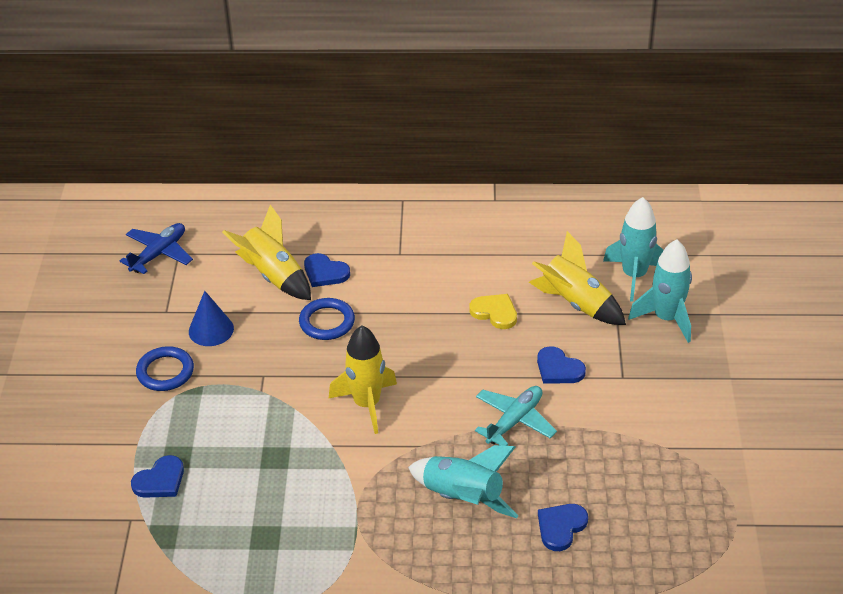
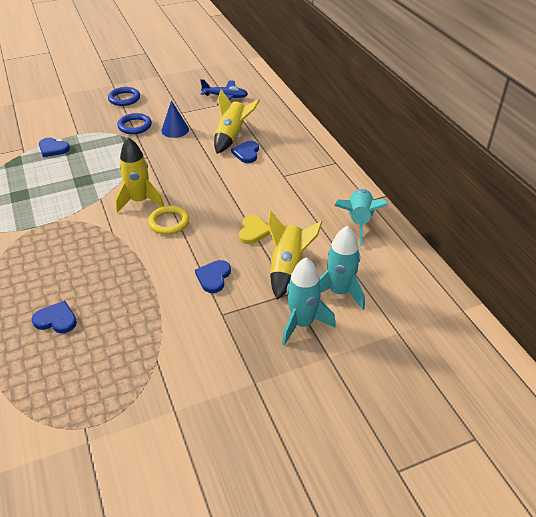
camera: 65 degrees right, 0 degrees up
blue ring [299,298,355,340] -> blue ring moved to [108,87,140,106]
turquoise rocket [408,445,518,518] -> turquoise rocket moved to [334,189,388,246]
turquoise plane [475,386,557,446] -> none
none -> yellow ring [148,205,189,235]

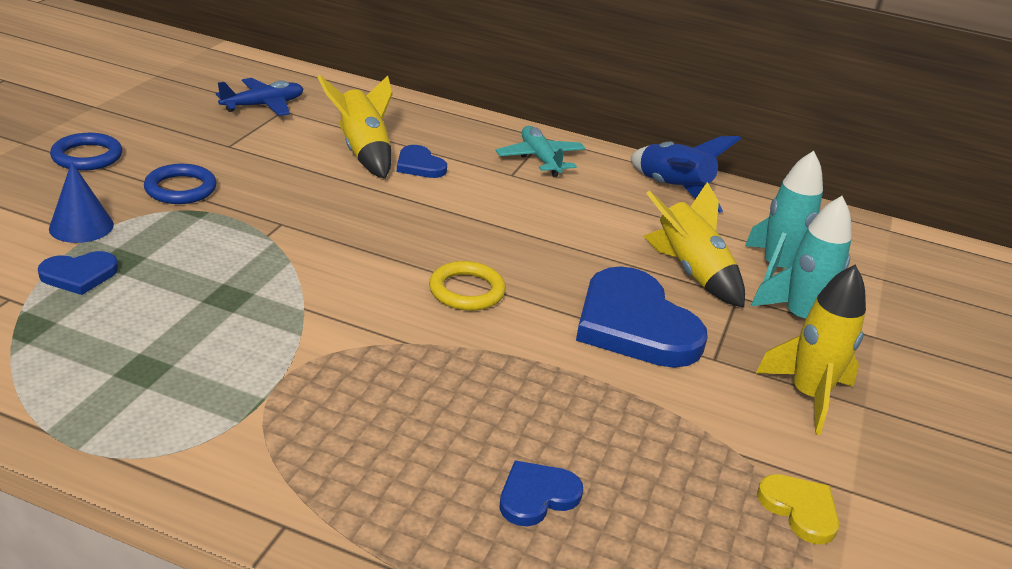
camera: 50 degrees left, 10 degrees down
yellow rocket [115,137,164,212] -> yellow rocket moved to [756,265,866,435]
blue cone [161,100,189,138] -> blue cone moved to [49,162,114,243]
blue heart [195,260,231,293] -> blue heart [576,266,708,368], size x2.05
yellow heart [239,215,270,244] -> yellow heart moved to [757,474,839,544]
turquoise rocket [334,189,388,246] -> blue rocket [630,136,741,213]
none -> turquoise plane [496,126,586,177]

